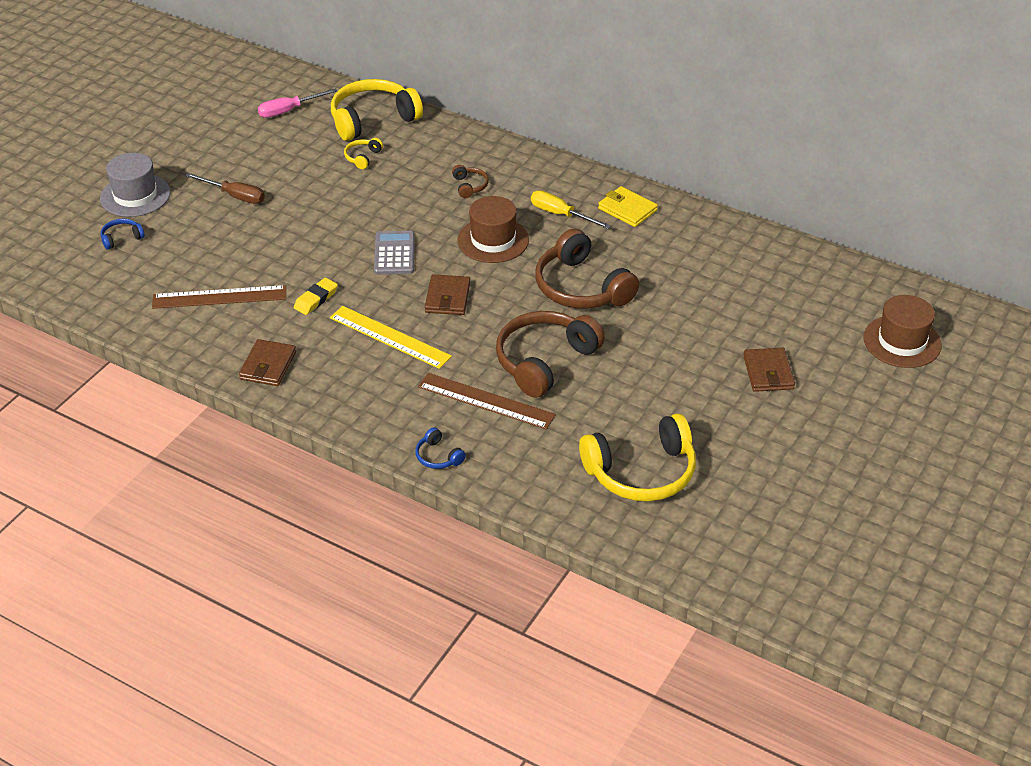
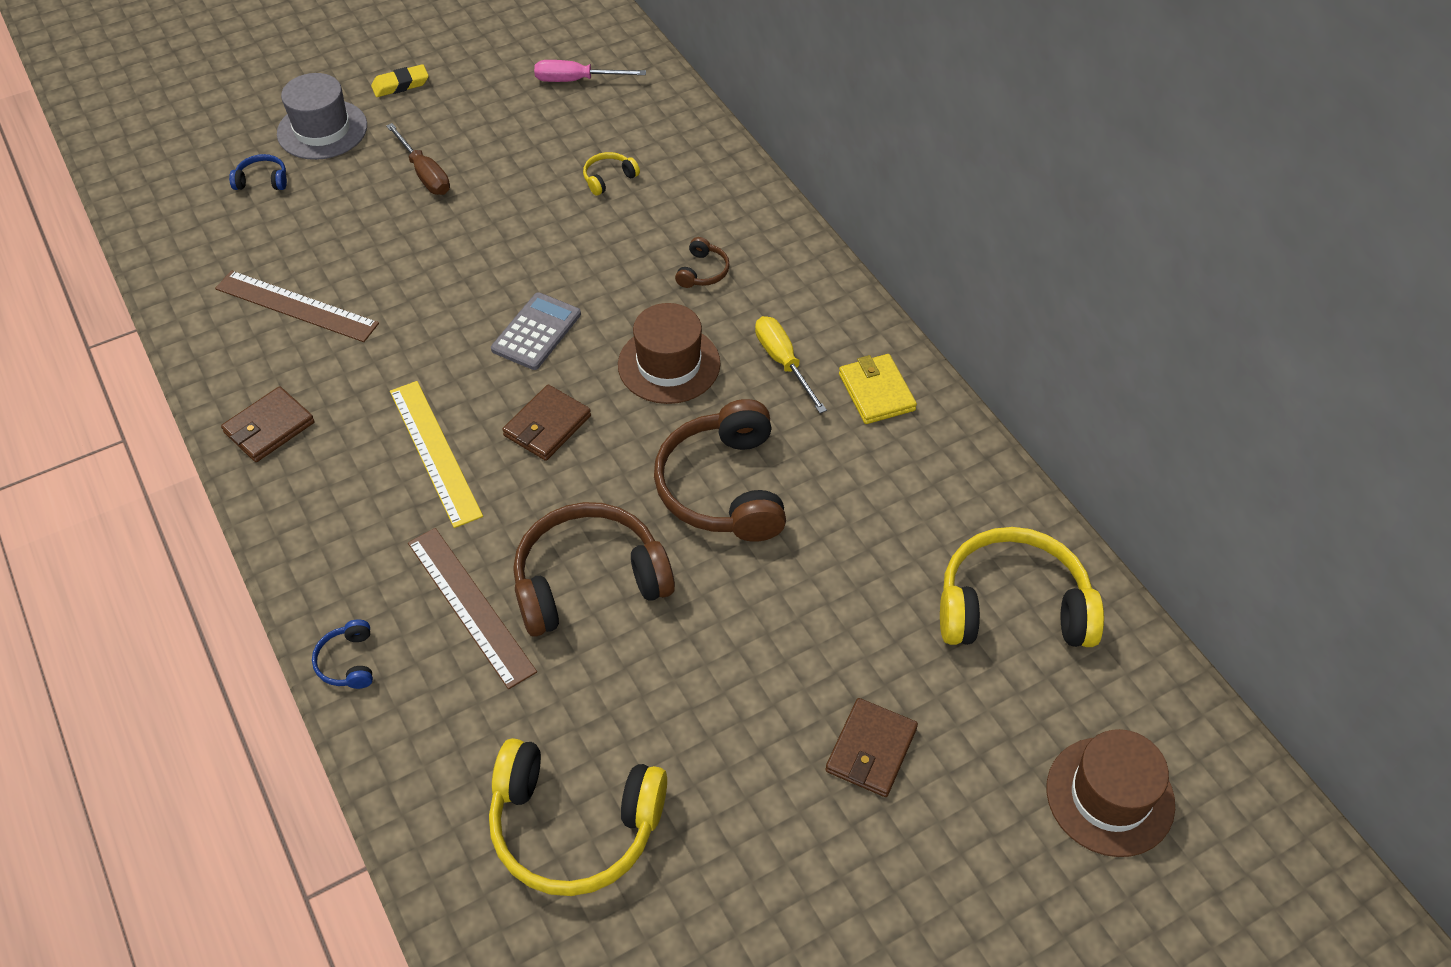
camera: 30 degrees right, 10 degrees up
yellow eraser [294,278,338,315] -> yellow eraser moved to [371,64,429,97]
yellow headphones [331,79,423,141] -> yellow headphones moved to [940,527,1104,647]

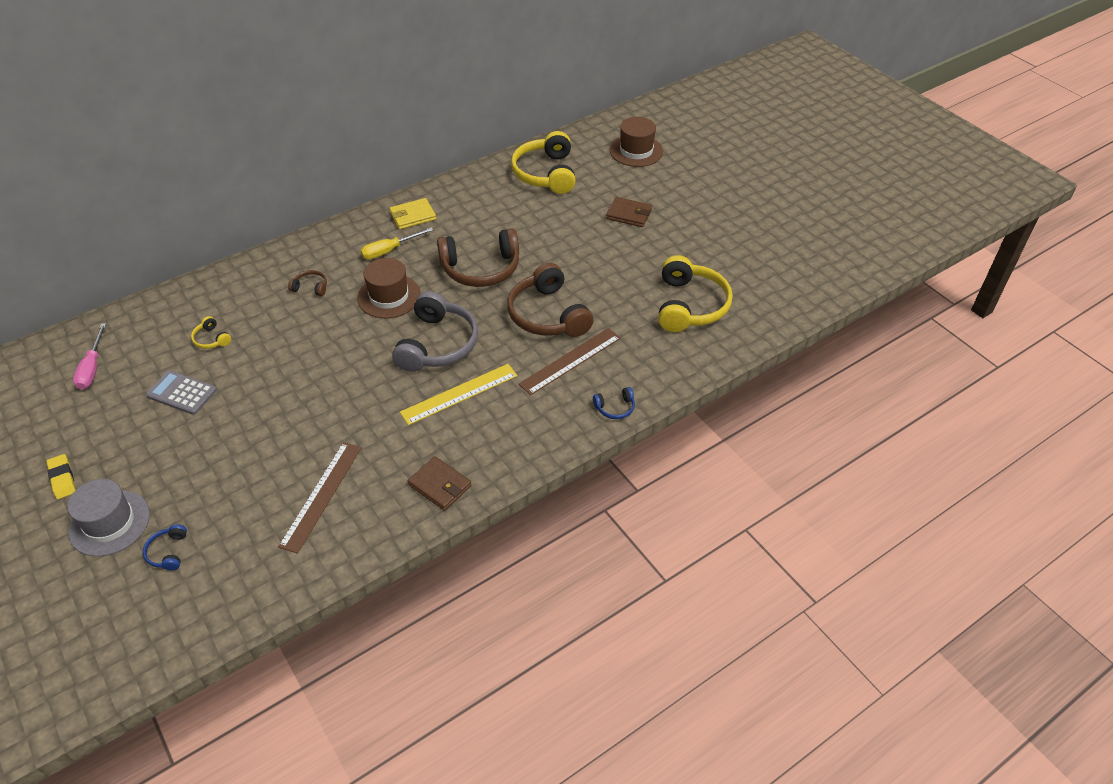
camera: 95 degrees left, 5 degrees down
brown screwdriver [386,123,450,195] -> none
grey calculator [491,292,581,370] -> grey calculator moved to [146,370,217,415]
brown wallet [502,385,591,461] -> grey headphones [392,291,478,372]

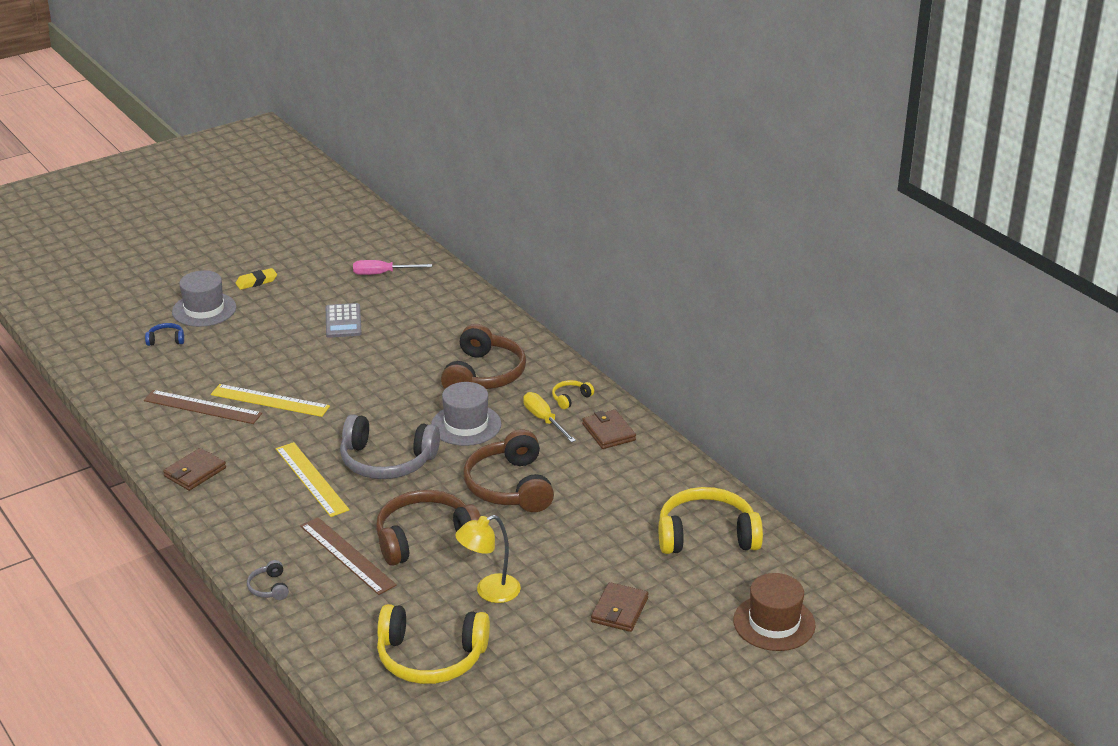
camera: 90 degrees right, 15 degrees down
grey calculator [146,370,217,415] -> grey calculator turned 150 degrees clockwise [326,303,362,338]
yellow headphones [191,316,231,349] -> yellow headphones moved to [552,380,594,409]
brown headphones [288,270,327,296] -> brown headphones [441,324,526,389], size x2.30
brown hat [357,258,421,318] -> grey hat [431,382,501,446]
yellow wallet [389,198,436,230] -> brown wallet [582,410,636,449]
blue headphones [593,387,635,419] -> grey headphones [247,560,289,600]
none -> yellow ruler [211,384,330,417]
none -> yellow lamp [455,515,521,603]

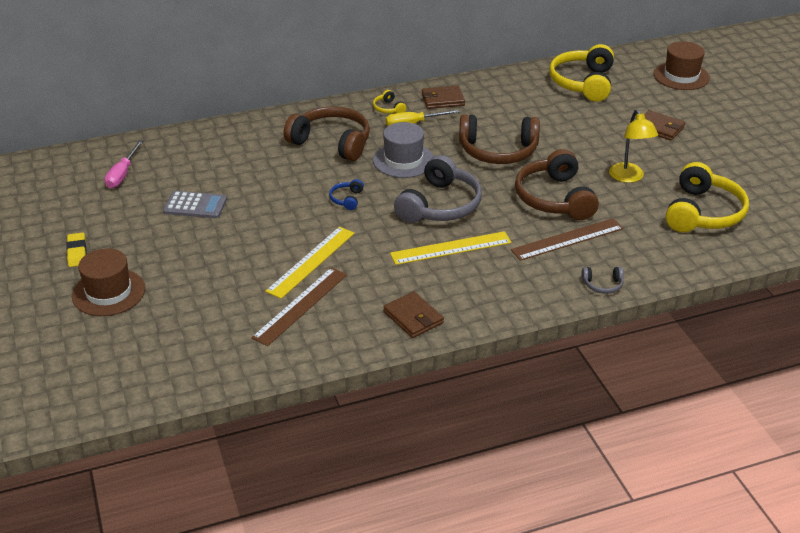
camera: 75 degrees left, 5 degrees up
blue headphones [145,323,184,346] -> blue headphones moved to [329,179,364,210]
grey hat [172,270,237,327] -> brown hat [72,248,145,316]

